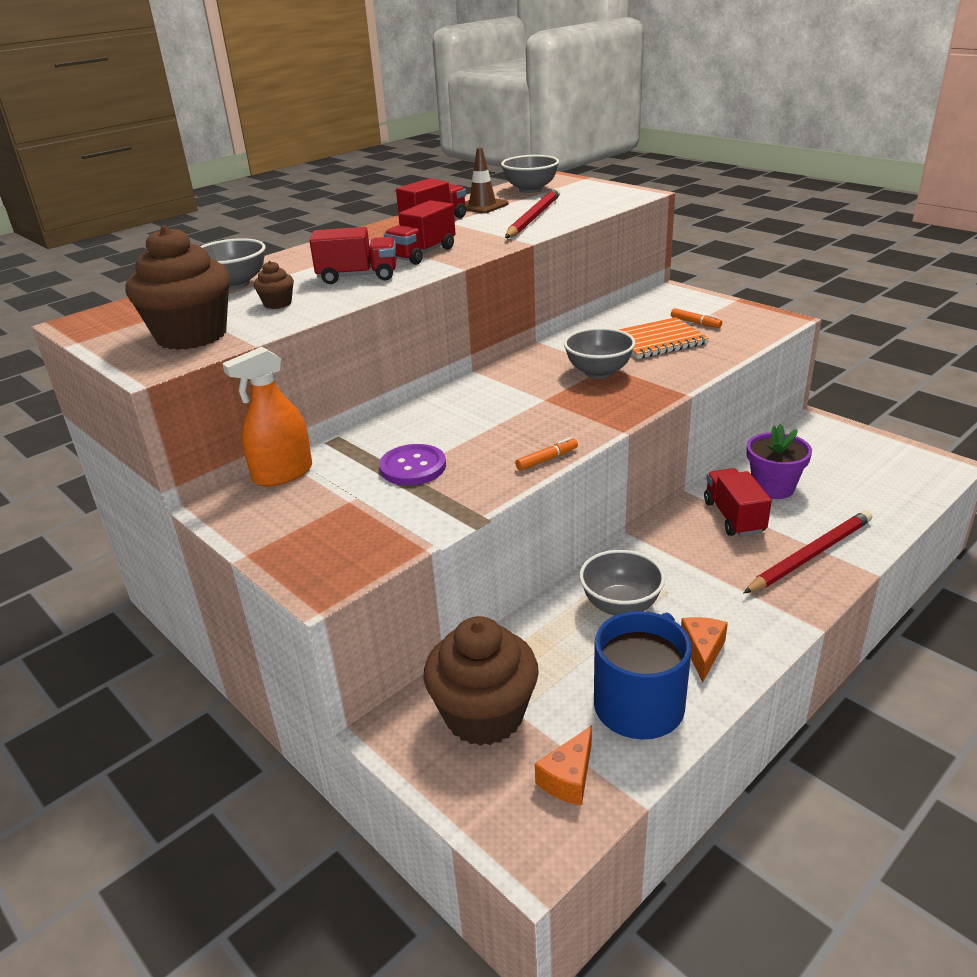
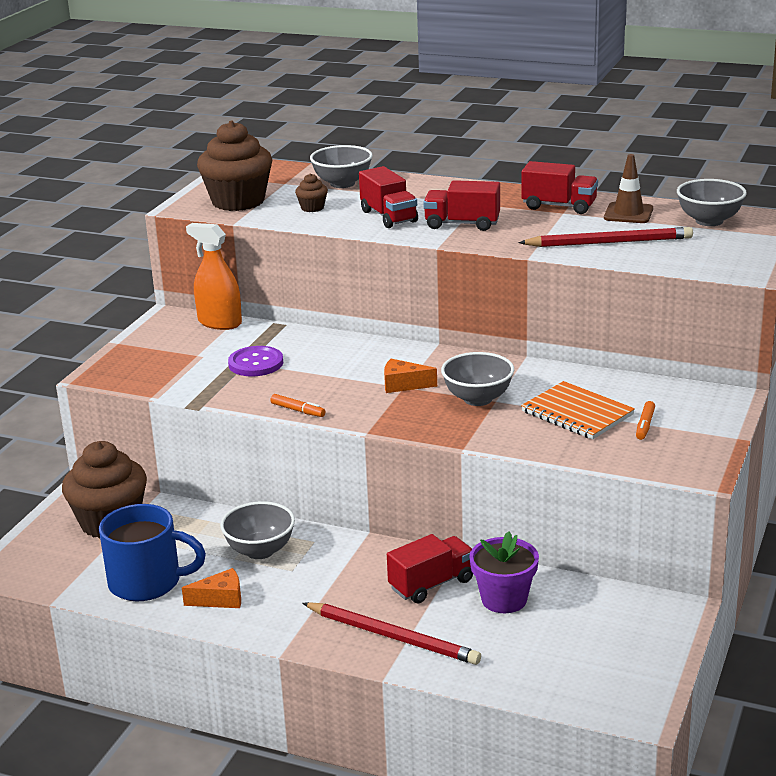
camera: 65 degrees right, 5 degrees down
orange cheese [535,725,592,806] -> orange cheese moved to [384,359,437,393]

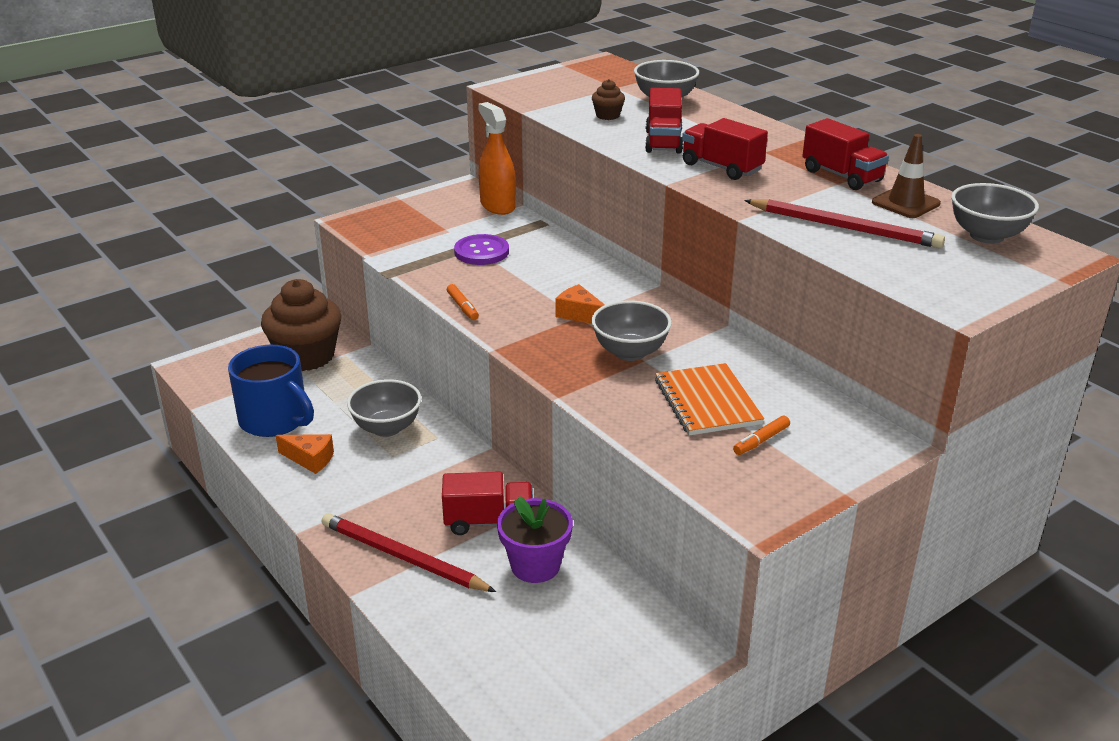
camera: 30 degrees right, 5 degrees up
brown cupcake [197,121,272,211] -> none
red pencil [302,602,481,665] -> red pencil turned 150 degrees clockwise [322,513,496,592]

